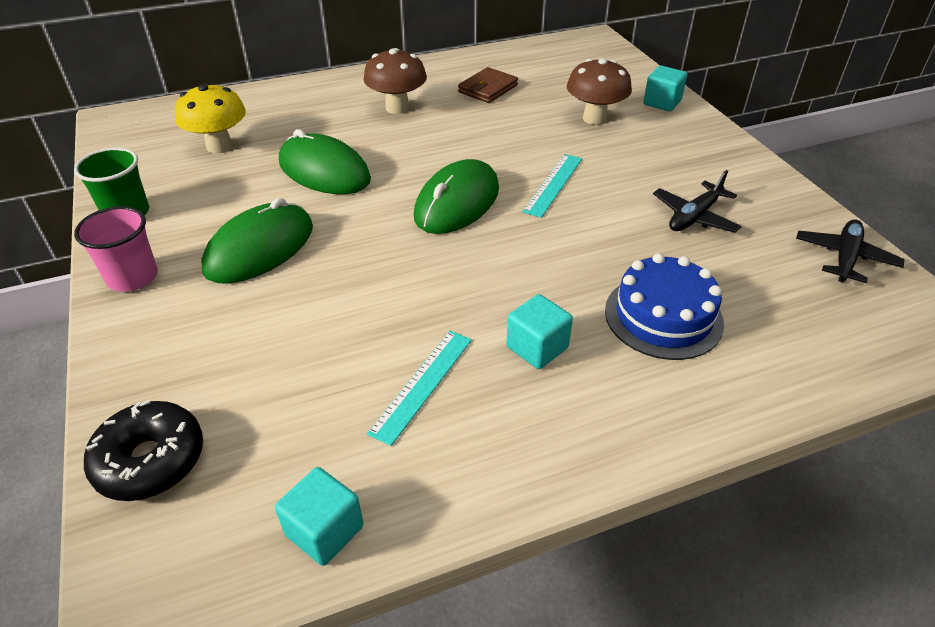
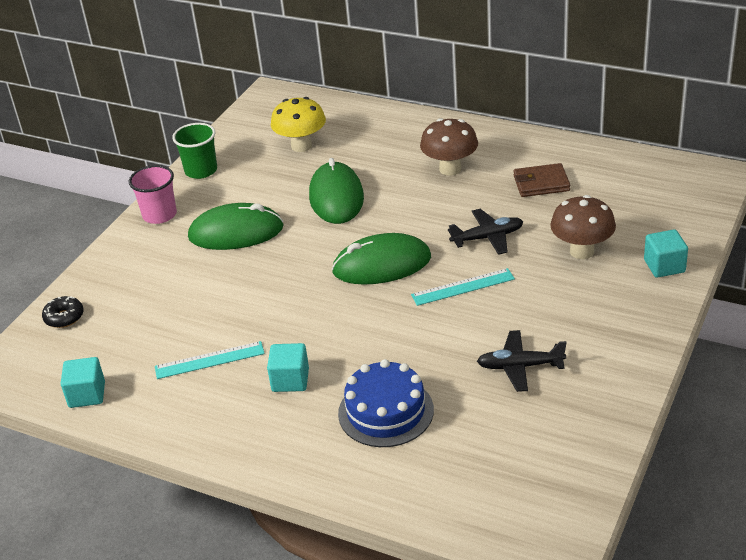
camera: 50 degrees right, 5 degrees down
black donut [84,400,203,501] -> black donut [42,296,84,328], size x0.62
black plane [796,219,905,283] -> black plane moved to [448,209,523,255]

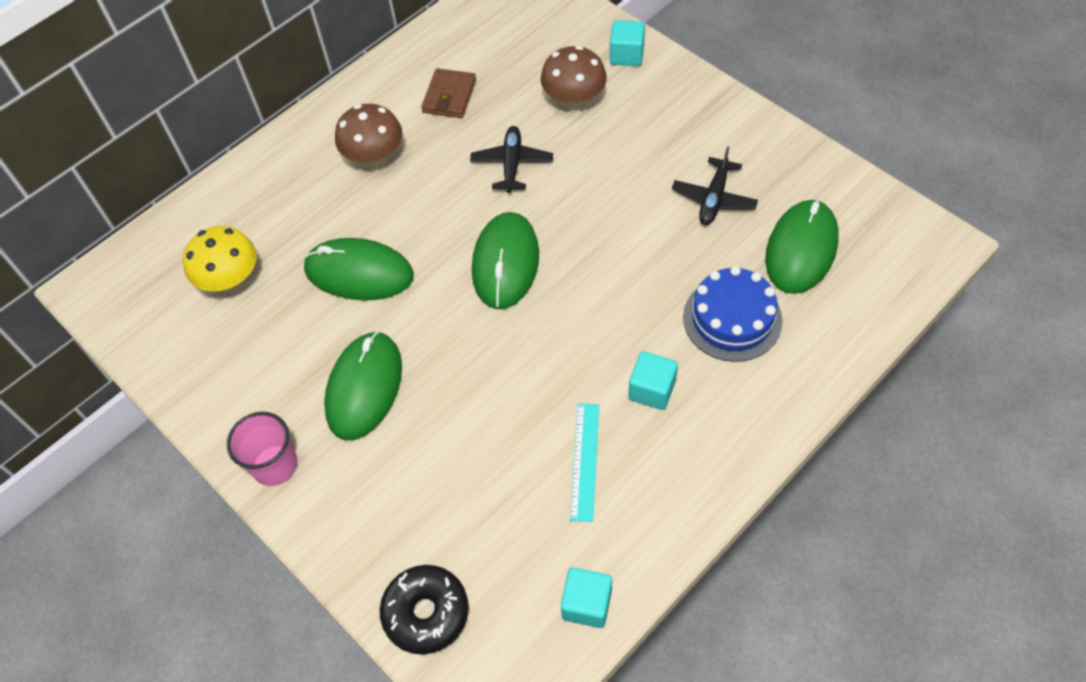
camera: 70 degrees left, 20 degrees up
black donut [42,296,84,328] -> black donut [380,565,469,655], size x1.62
green cup [172,123,217,179] -> none
turquoise ruler [411,268,515,306] -> none
none -> green mouse [765,199,839,294]

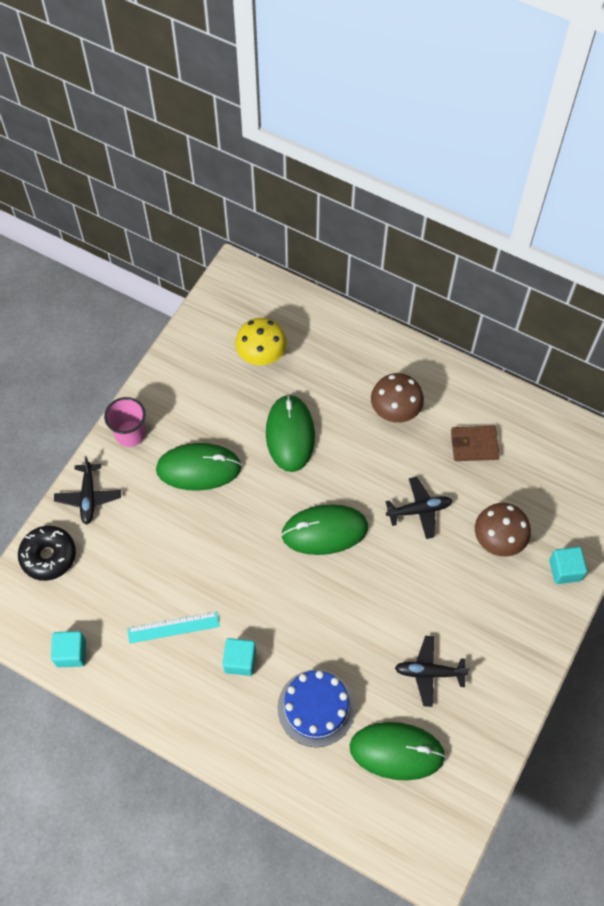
camera: 70 degrees right, 5 degrees up
none -> black plane [54,456,121,525]

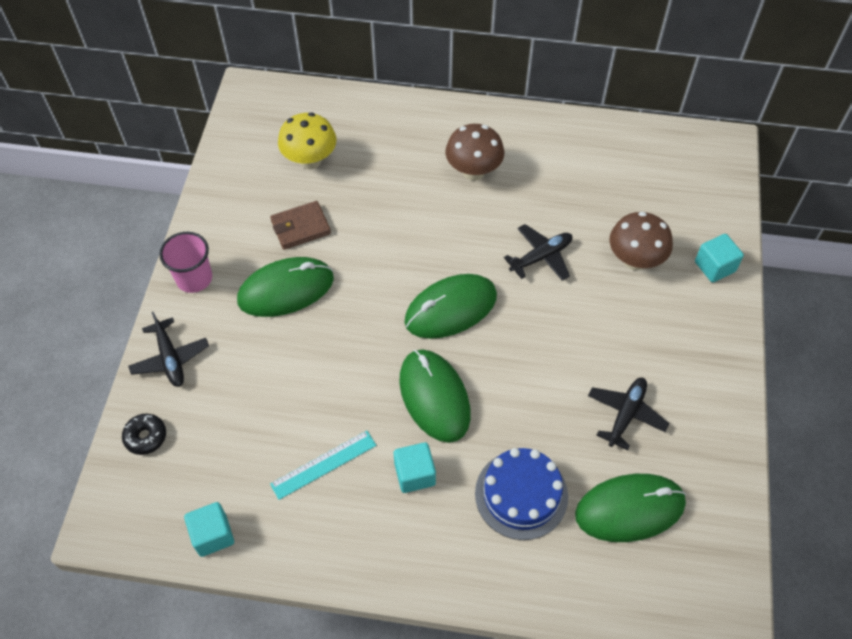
camera: 20 degrees left, 5 degrees down
black donut [18,526,76,581] -> black donut [122,414,166,455], size x0.62
green mouse [266,394,315,472] -> green mouse moved to [399,349,471,443]
black plane [395,636,470,707] -> black plane turned 135 degrees clockwise [588,378,669,450]
brown wallet [451,426,500,461] -> brown wallet moved to [270,201,331,250]

